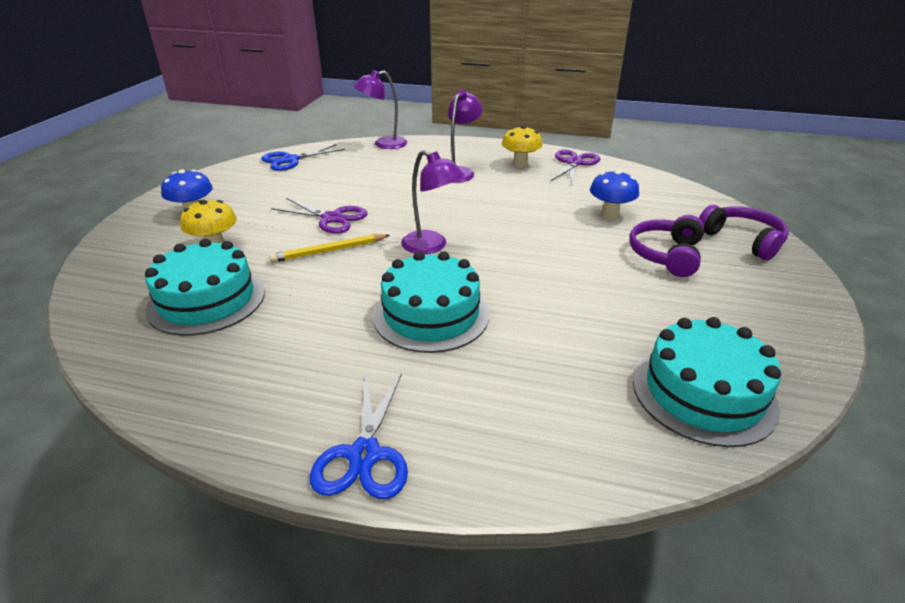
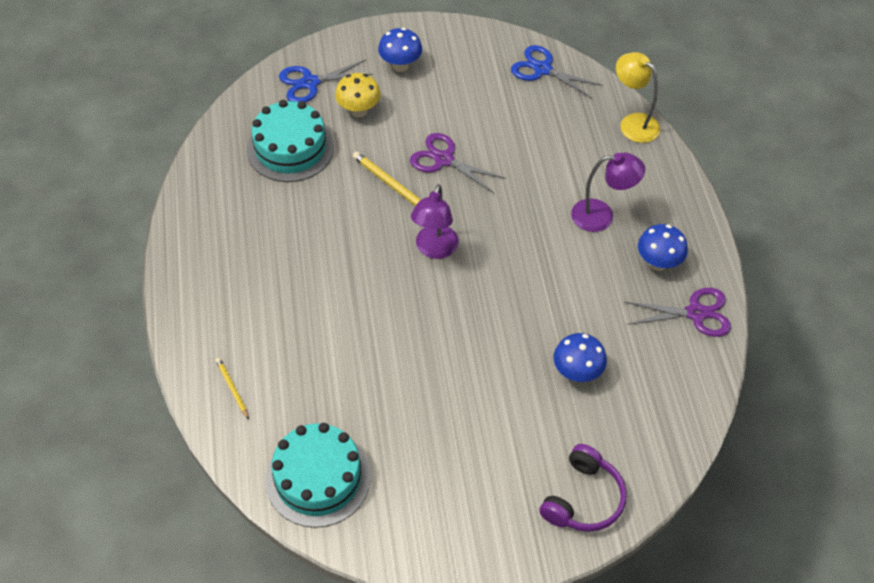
camera: 65 degrees right, 20 degrees up
purple scissors [271,198,368,234] -> purple scissors turned 120 degrees clockwise [410,133,506,193]
blue scissors [310,373,408,499] -> blue scissors moved to [279,60,373,102]
purple lamp [354,70,407,149] -> yellow lamp [616,52,660,143]
turquoise cake [373,251,489,353] -> none
yellow mushroom [502,125,543,168] -> blue mushroom [638,224,688,271]
purple headphones [629,215,704,277] -> none
none -> yellow pencil [215,358,249,420]

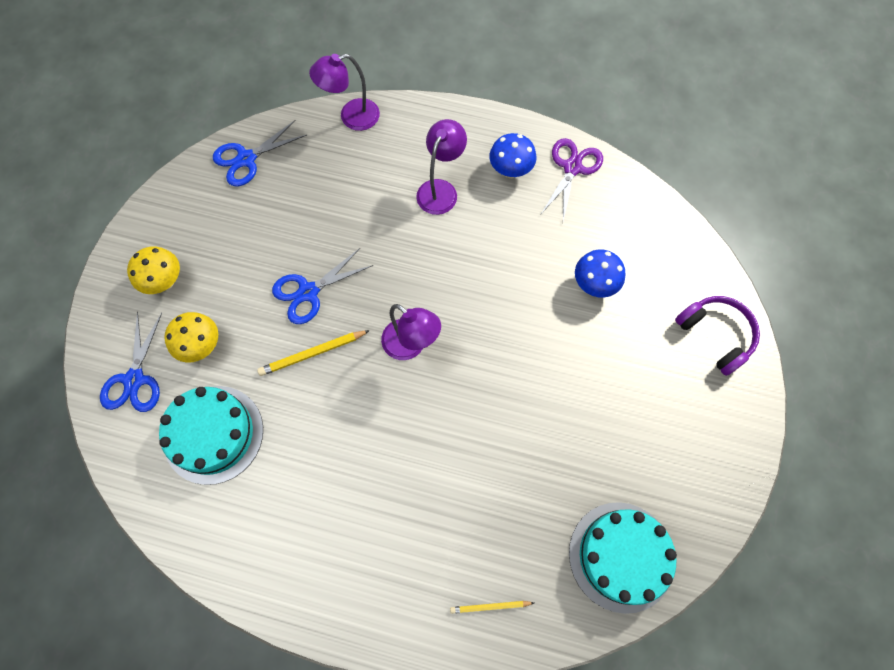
camera: 65 degrees left, 15 degrees up
blue mushroom [378,28,422,72] -> yellow mushroom [127,246,180,294]
purple scissors [410,133,506,193] -> blue scissors [272,248,373,324]
yellow lamp [616,52,660,143] -> purple lamp [309,54,380,131]

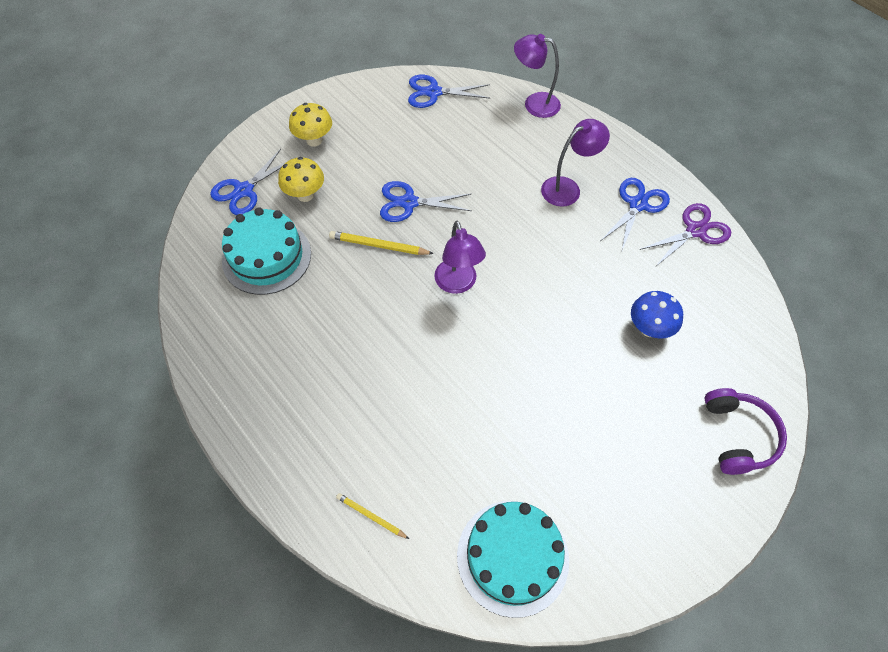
camera: 35 degrees right, 10 degrees down
blue mushroom [489,133,536,178] -> blue scissors [602,178,670,250]

